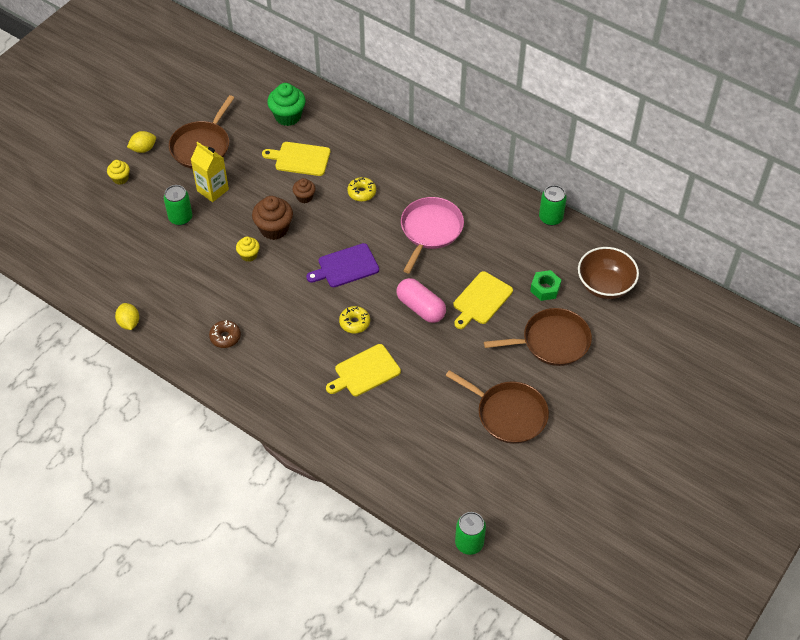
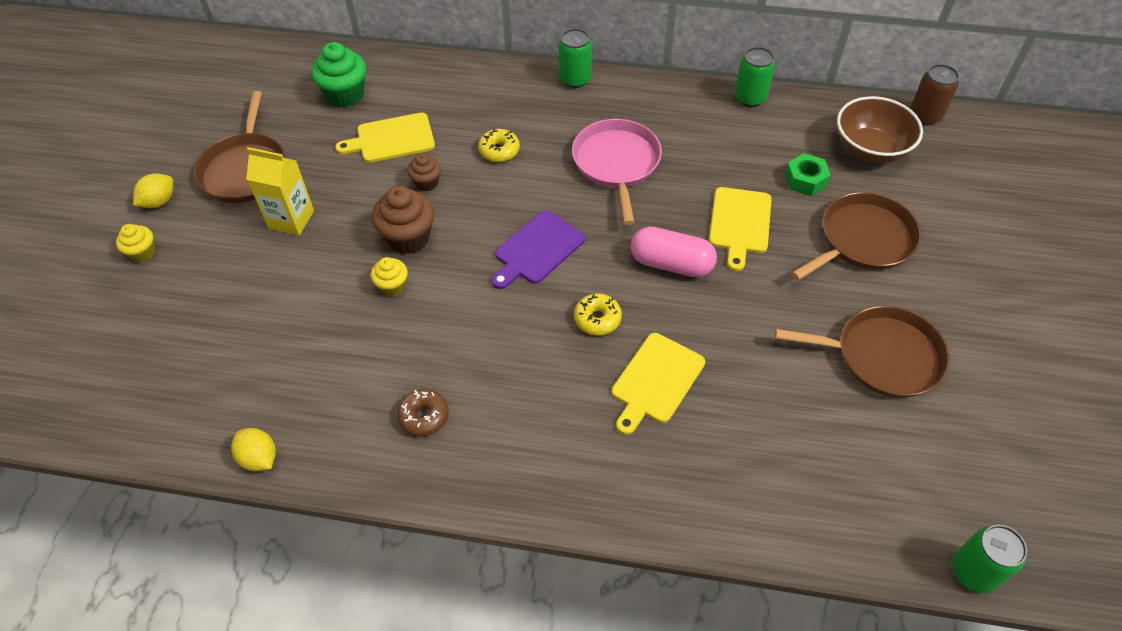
camera: 25 degrees left, 0 degrees up
green can [164,185,193,225] -> green can moved to [559,28,592,88]
none -> brown can [910,64,959,125]

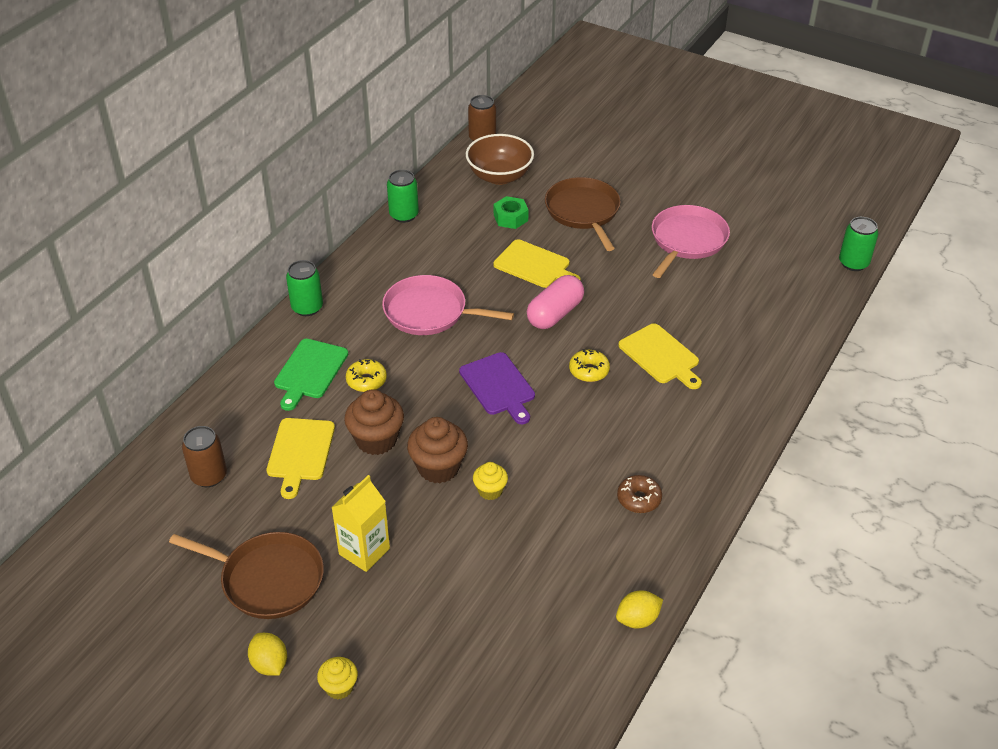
camera: 70 degrees left, 10 degrees down
green cupcake [311,42,366,107] -> brown can [182,426,227,487]
brown cupcake [407,153,441,192] -> brown cupcake [344,389,404,455], size x1.74
brown pan [775,306,950,398] -> pink pan [652,205,730,278]
none -> green cutting board [274,339,348,411]

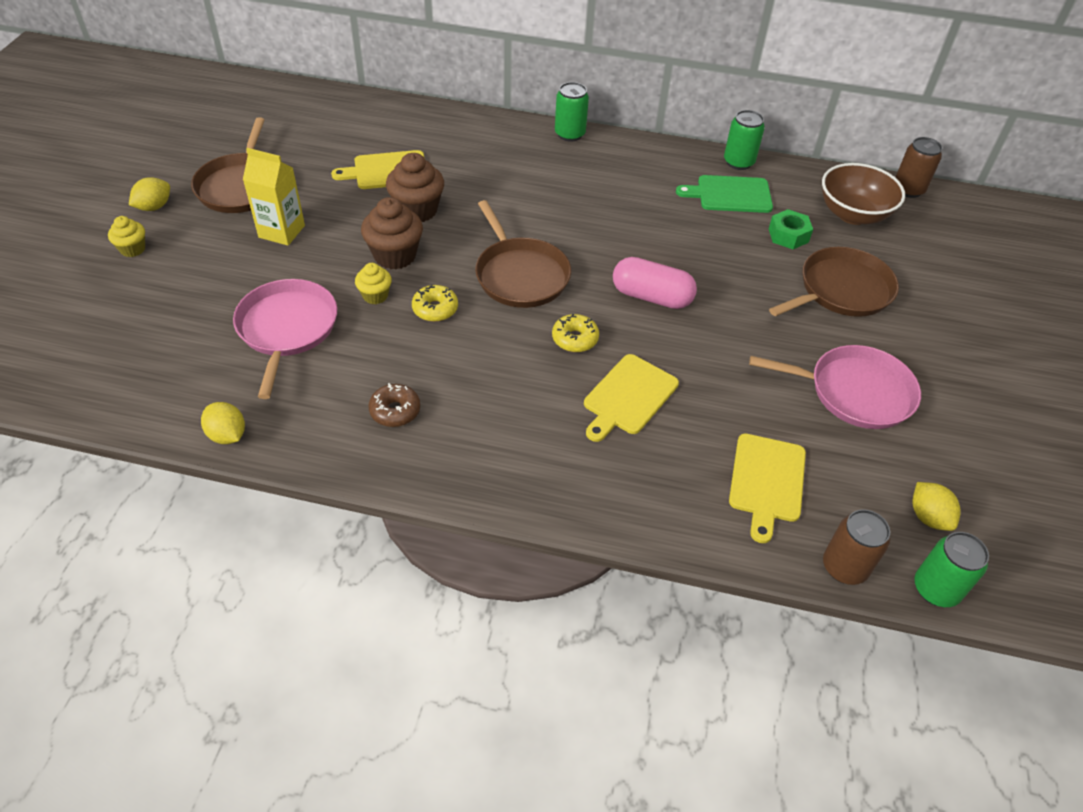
camera: 70 degrees right, 5 degrees up
brown can [182,426,227,487] -> brown can moved to [823,509,890,585]
green cutting board [274,339,348,411] -> green cutting board moved to [676,175,773,213]
yellow donut [346,359,387,392] -> yellow donut moved to [412,284,458,322]
pink pan [382,275,514,335] -> pink pan moved to [233,279,337,399]
purple cutting board [459,352,535,424] -> brown pan [475,200,571,308]
yellow cutting board [493,239,581,288] -> yellow cutting board moved to [729,433,806,543]
none -> yellow lemon [912,482,961,531]

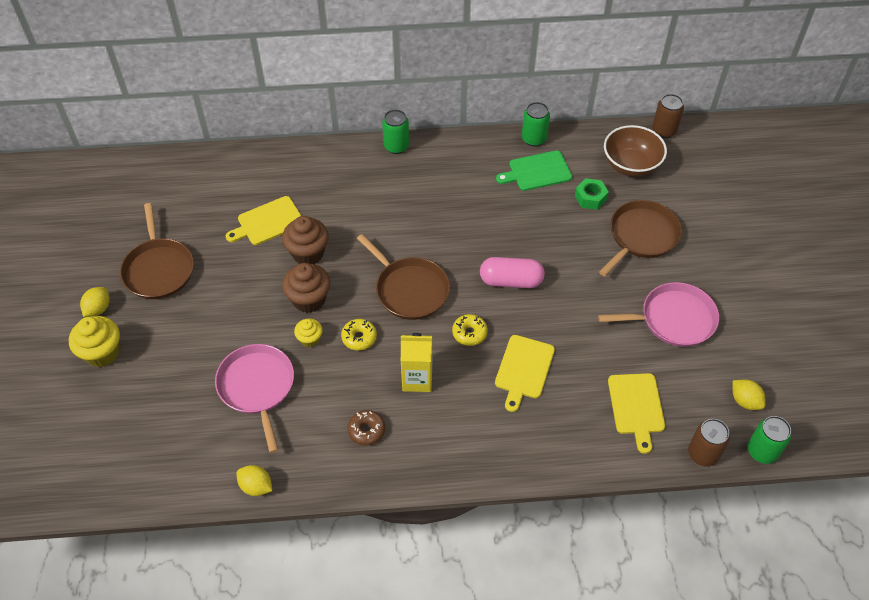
camera: 15 degrees left, 5 degrees up
yellow cupcake [108,216,145,257] -> yellow cupcake [69,316,120,367], size x1.74
yellow carton [243,148,305,246] -> yellow carton moved to [401,333,432,392]

